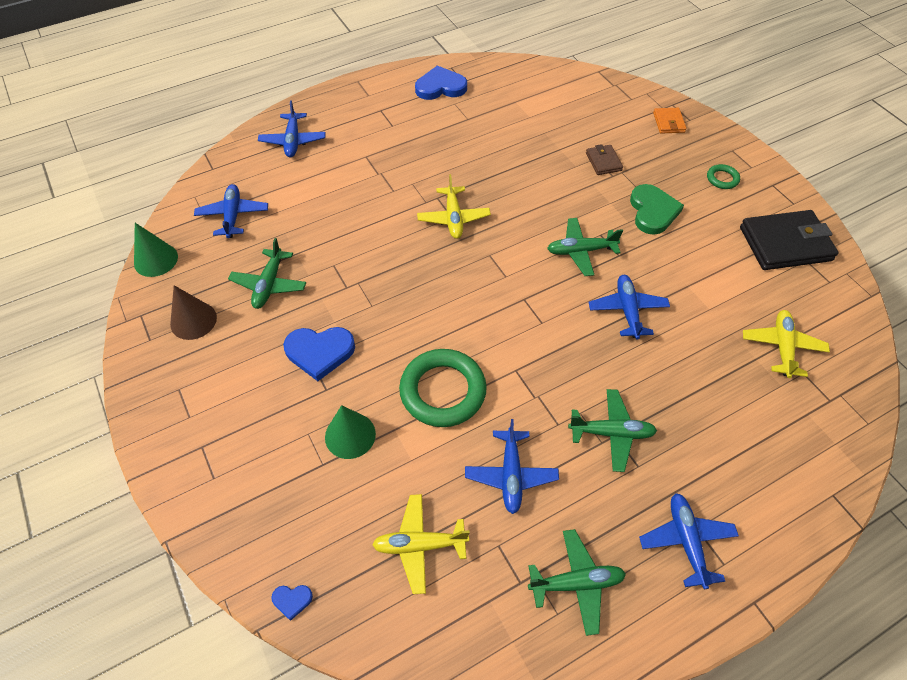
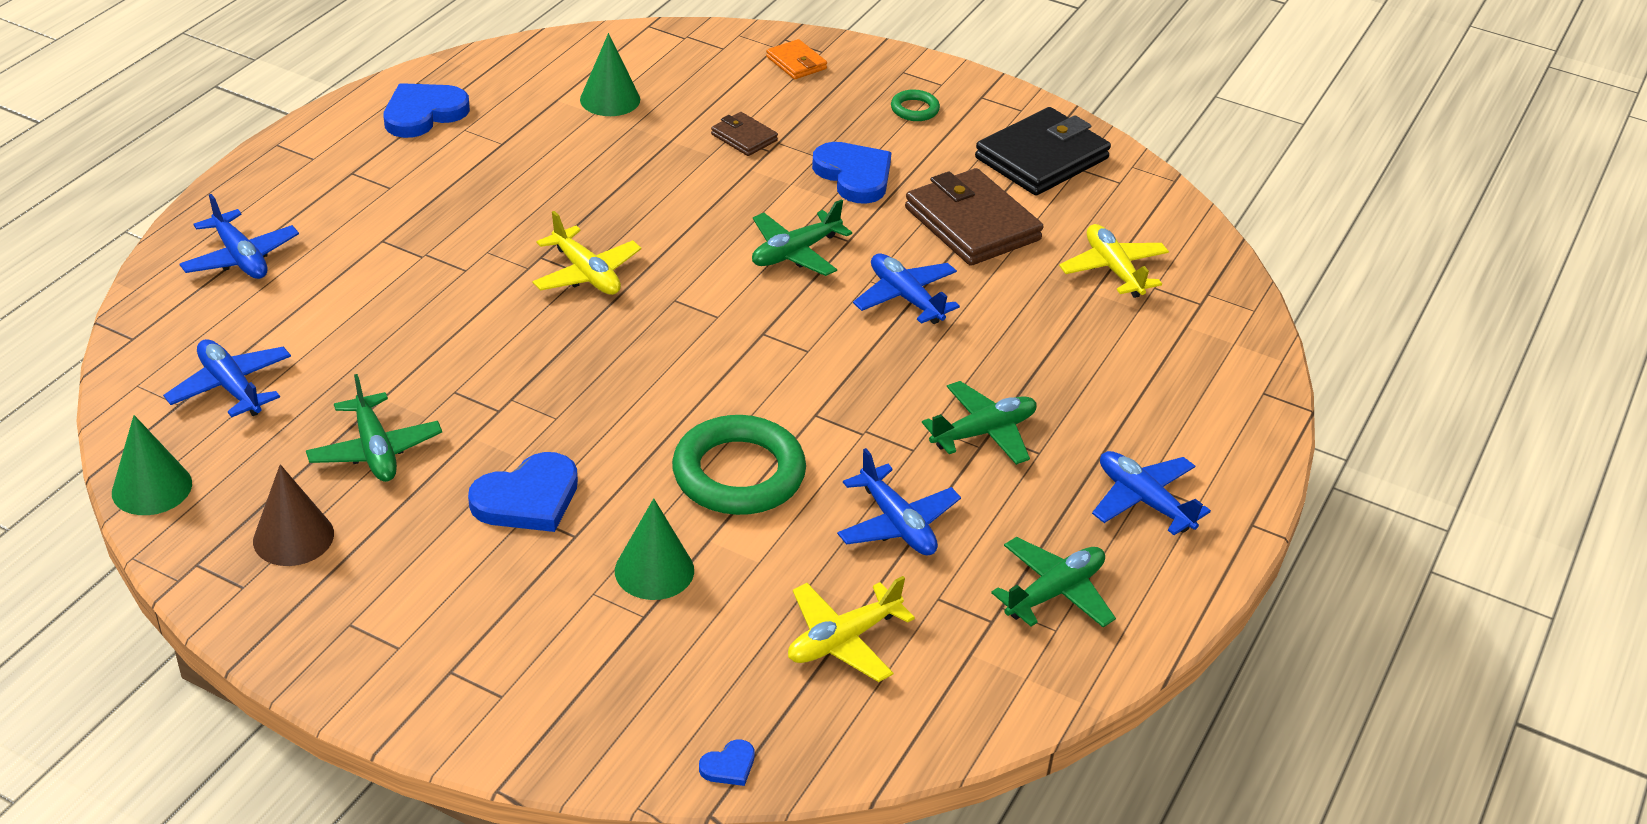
camera: 35 degrees left, 15 degrees down
green heart [630,184,684,235] -> blue heart [812,142,892,204]
none -> green cone [580,33,640,116]
none -> brown wallet [905,168,1044,266]

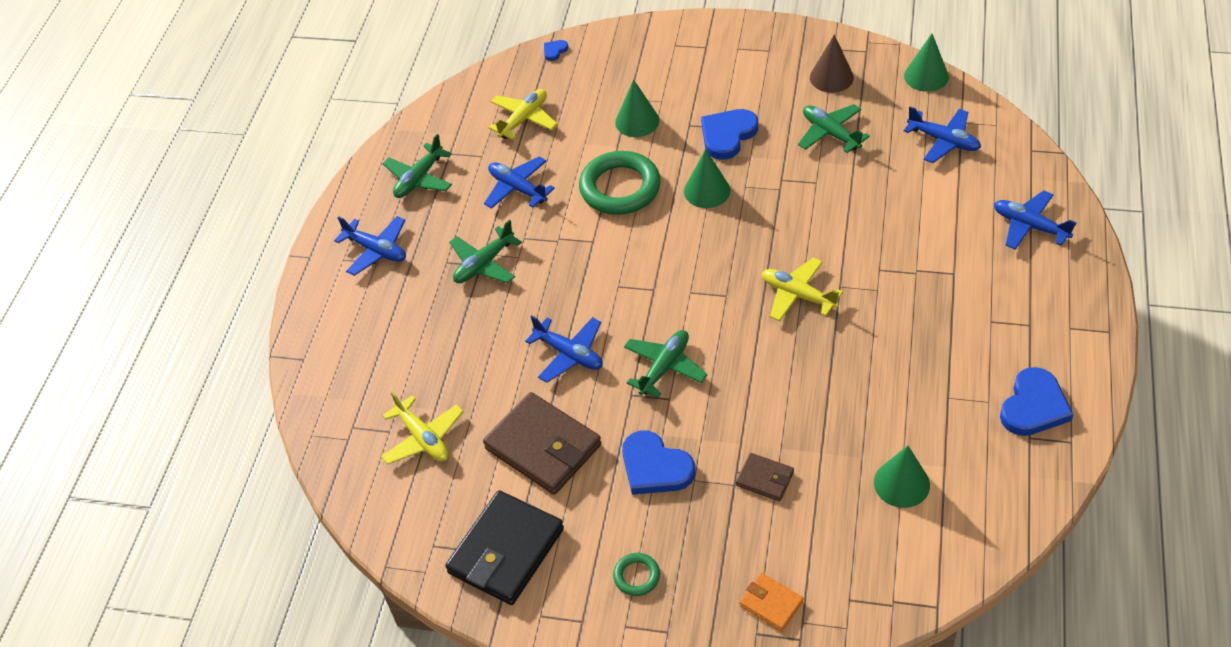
camera: 170 degrees right, 10 degrees up
none -> green cone [684,149,730,208]

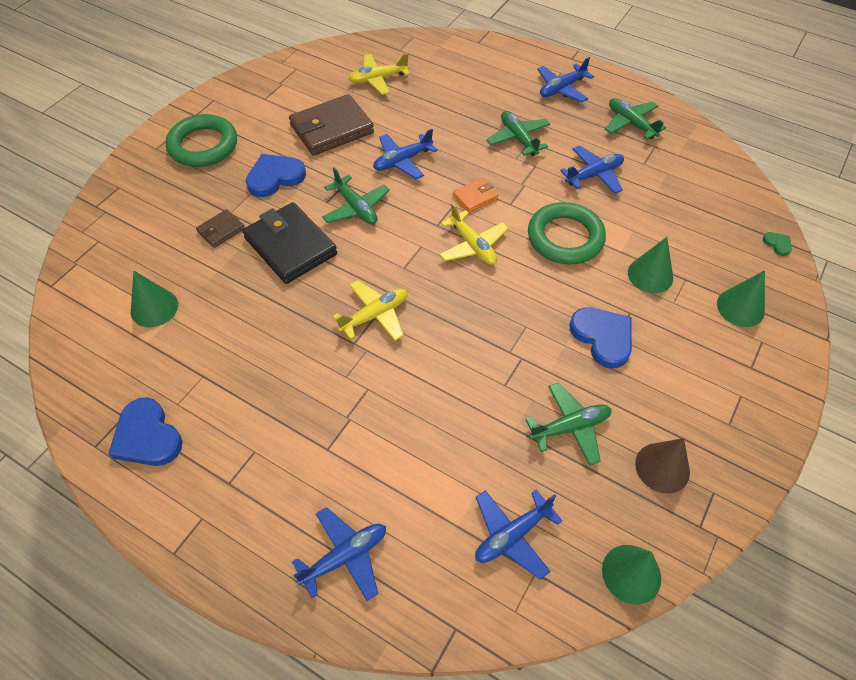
camera: 105 degrees right, 5 degrees up
black wallet [445,490,564,605] -> black wallet moved to [242,202,337,284]
yellow plane [488,89,557,140] -> yellow plane moved to [439,203,509,265]
blue heart [544,40,568,61] -> green heart [763,232,792,256]
green ring [613,553,660,596] -> green ring [166,114,237,167], size x2.15
green cone [684,149,730,208] -> green cone moved to [717,270,765,327]
orange wallet [739,573,804,631] -> orange wallet moved to [453,178,499,213]

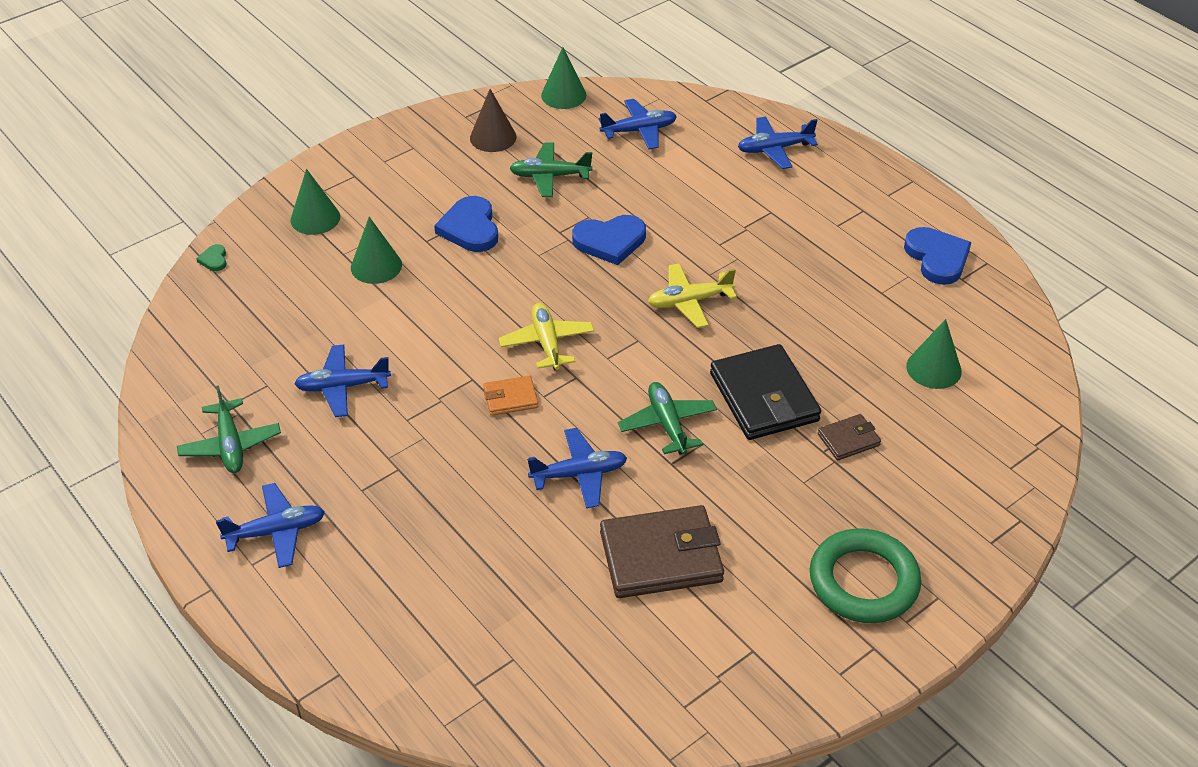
camera: 160 degrees left, 10 degrees down
blue heart [246,154,306,197] -> blue heart moved to [572,215,646,265]
yellow plane [348,53,410,95] -> none
green plane [486,111,550,156] -> none
green ring [528,202,606,264] -> none

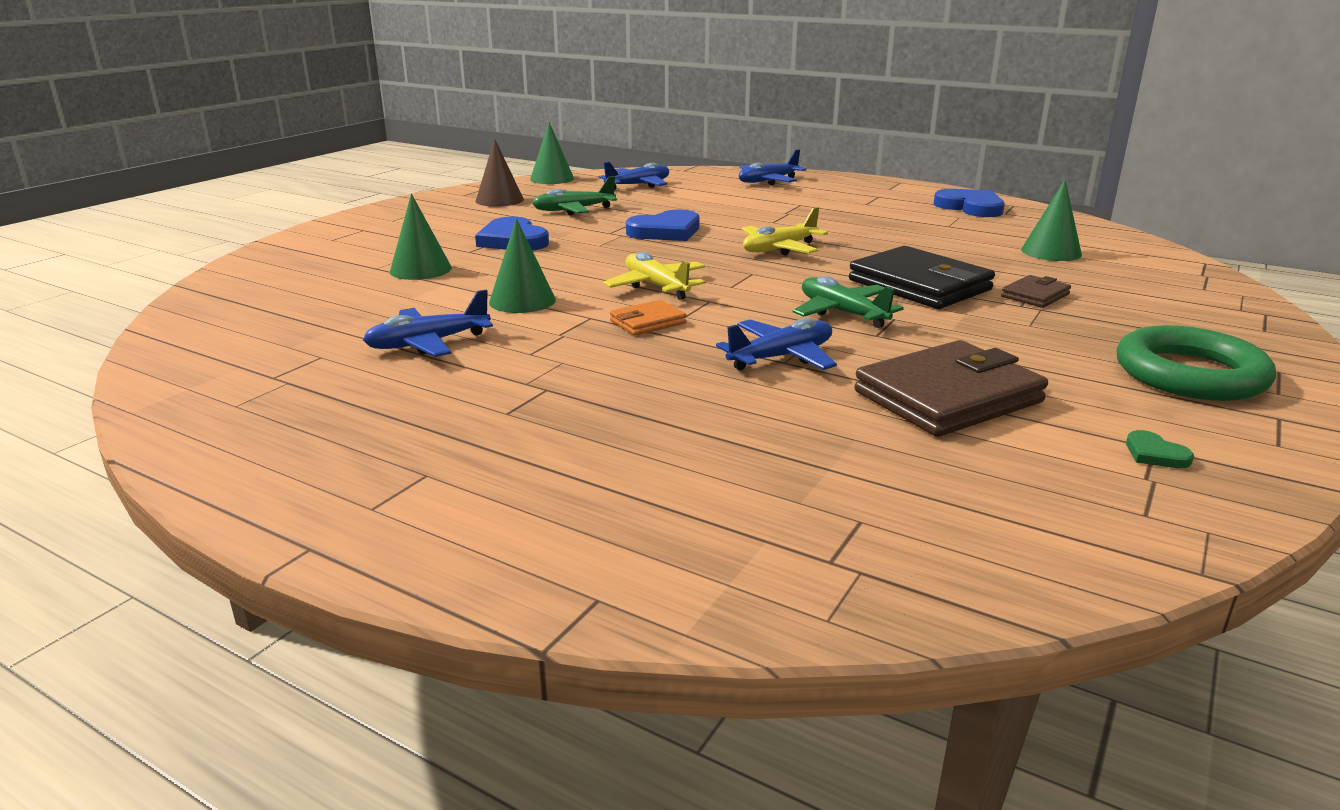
camera: 20 degrees left, 20 degrees down
green plane [177,385,281,473] -> none
green heart [196,244,227,271] -> green heart moved to [1126,430,1194,468]
blue plane [216,483,325,568] -> none
green cone [290,169,340,235] -> green cone moved to [489,219,556,313]

